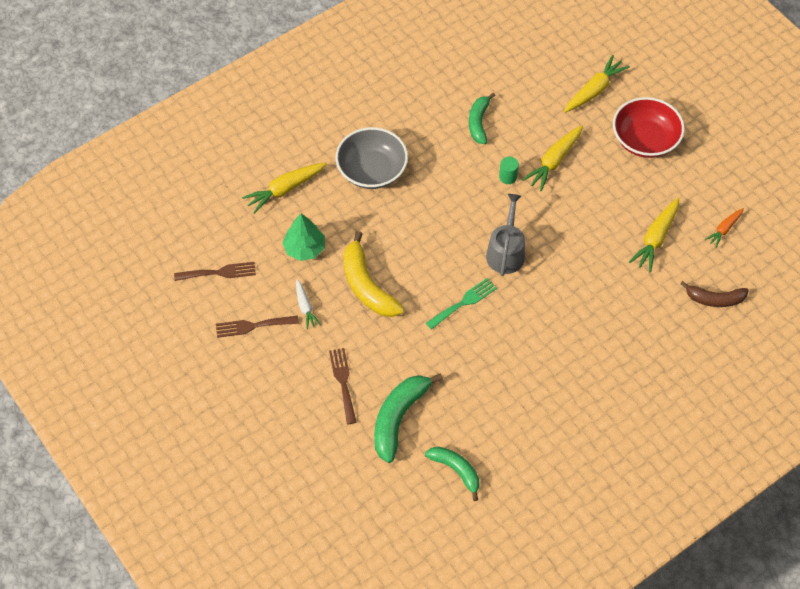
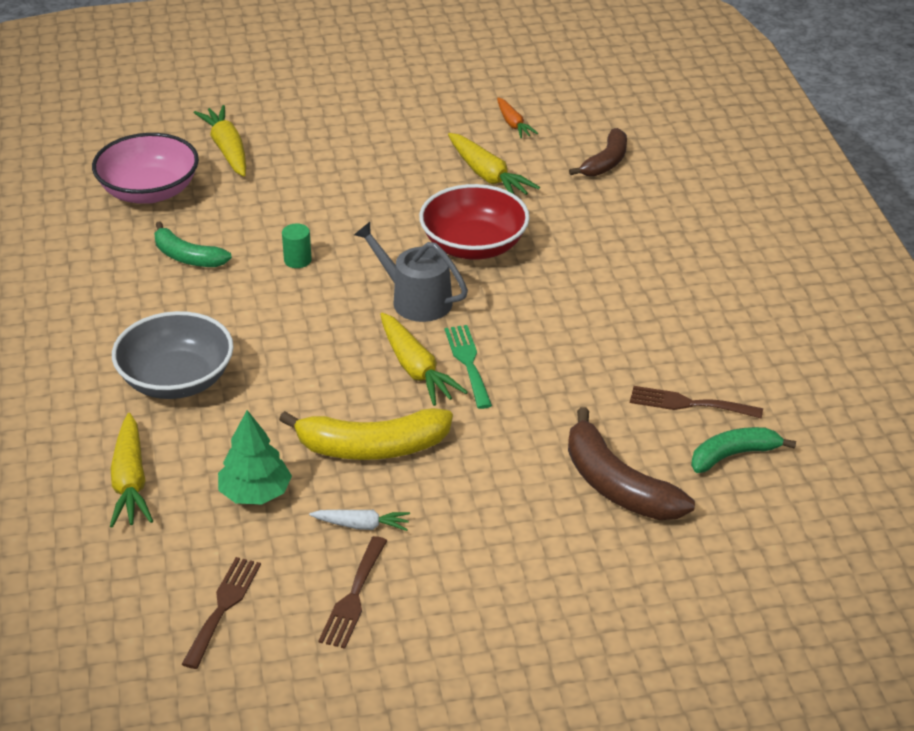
camera: 65 degrees left, 20 degrees down
brown fork [329,348,357,424] -> brown fork moved to [630,386,763,418]
green banana [374,374,443,463] -> brown banana [568,407,695,520]
yellow carrot [522,125,583,191] -> yellow carrot moved to [380,313,468,406]
red bowl [613,97,685,158] -> red bowl moved to [419,184,530,260]
none -> pink bowl [92,133,199,204]

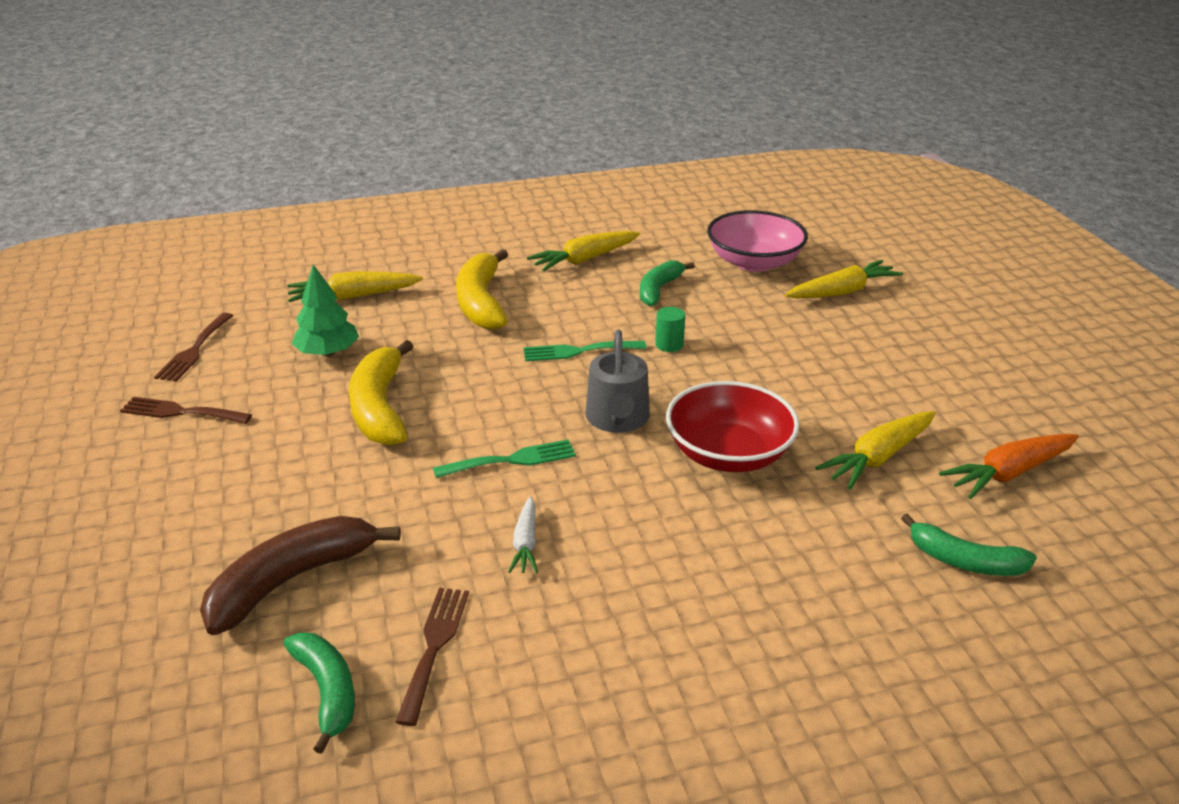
camera: 85 degrees right, 5 degrees down
grey bowl [112,311,234,399] -> yellow banana [456,249,508,330]
brown fork [182,557,261,669] -> brown fork turned 90 degrees clockwise [154,313,233,382]
white carrot [309,510,410,531] -> white carrot moved to [508,496,538,573]
grey watering can [354,222,468,322] -> grey watering can turned 150 degrees clockwise [585,330,650,433]
yellow carrot [380,313,468,406] -> yellow carrot moved to [527,231,640,272]
orange carrot [497,97,538,138] -> orange carrot [939,434,1079,499], size x1.66
brown banana [569,128,627,176] -> green banana [901,514,1037,576]
none -> green fork [524,341,647,361]

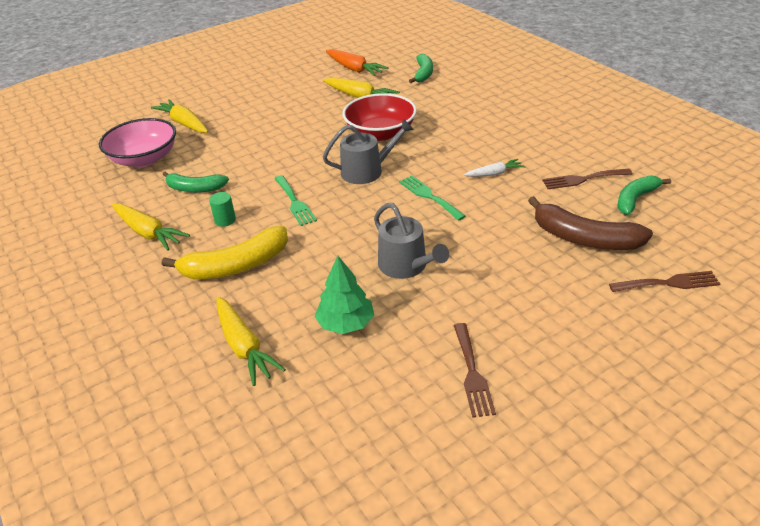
camera: 105 degrees left, 5 degrees up
brown fork [154,313,233,382] -> brown fork moved to [609,271,720,292]
yellow banana [349,340,414,446] -> grey watering can [374,203,449,279]
green cylinder [655,307,685,352] -> green cylinder moved to [209,192,236,227]

